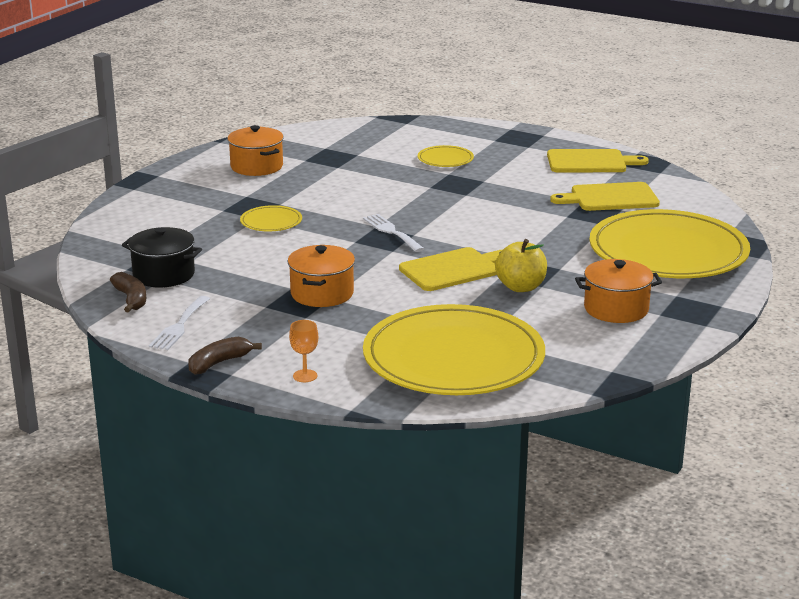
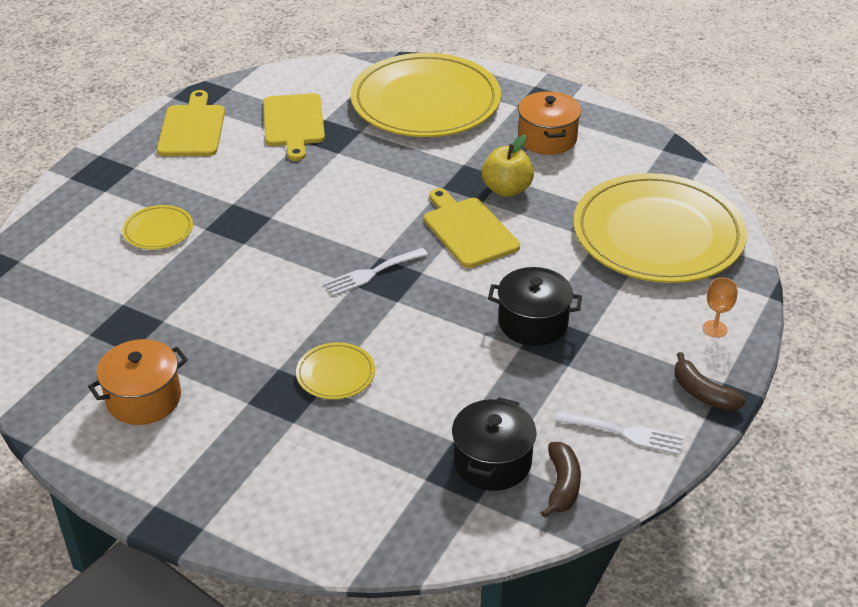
camera: 90 degrees left, 15 degrees up
brown banana [110,272,146,313] -> brown banana turned 120 degrees clockwise [541,442,581,518]
orange pot [288,245,355,307] -> black pot [488,267,582,346]

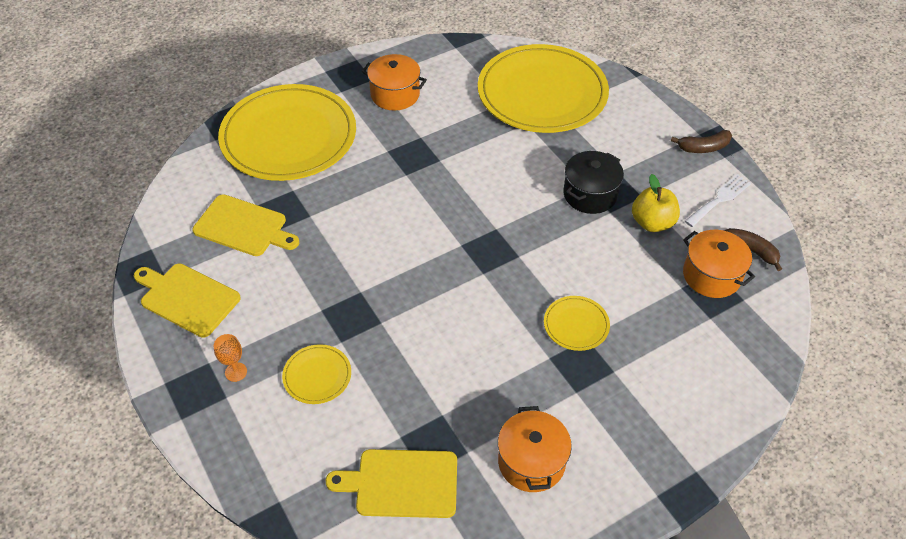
camera: 60 degrees left, 10 degrees up
white fork [323,248,428,296] -> none
yellow cutting board [424,188,520,268] -> yellow cutting board moved to [326,449,457,518]
black pot [452,397,536,491] -> orange pot [683,230,755,298]
yellow apple [482,135,534,197] -> yellow apple moved to [632,174,680,232]
orange goblet [703,278,737,338] -> orange goblet moved to [214,334,247,382]

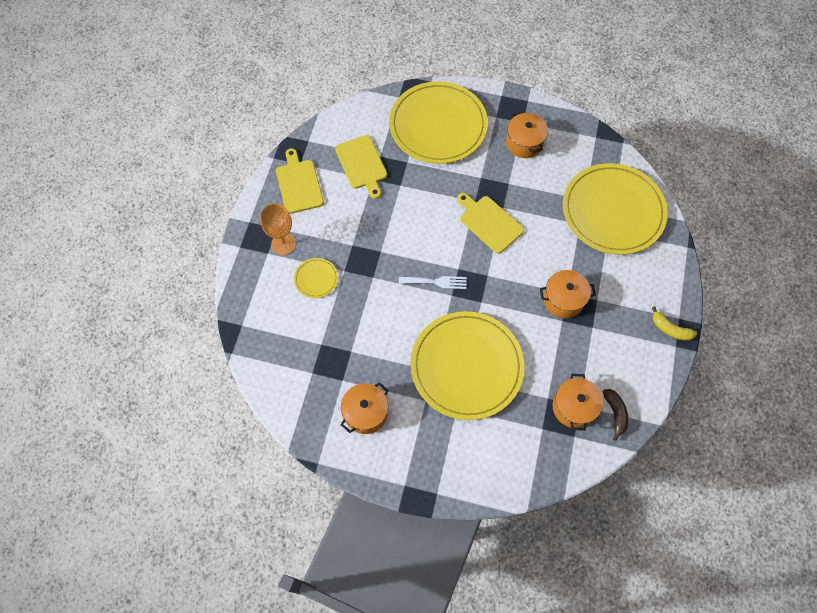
camera: 45 degrees right, 15 degrees up
orange goblet [214,334,247,382] -> orange goblet [260,203,296,255], size x1.78
yellow cutting board [326,449,457,518] -> yellow cutting board moved to [457,193,524,254]
yellow plate [544,296,610,351] -> yellow plate [410,311,524,420], size x2.44
black pot [563,151,624,214] -> orange pot [540,270,596,318]
yellow apple [632,174,680,232] -> none
brown banana [671,130,732,153] -> yellow banana [652,306,697,341]
white fork [685,174,751,227] -> white fork moved to [399,276,467,289]

